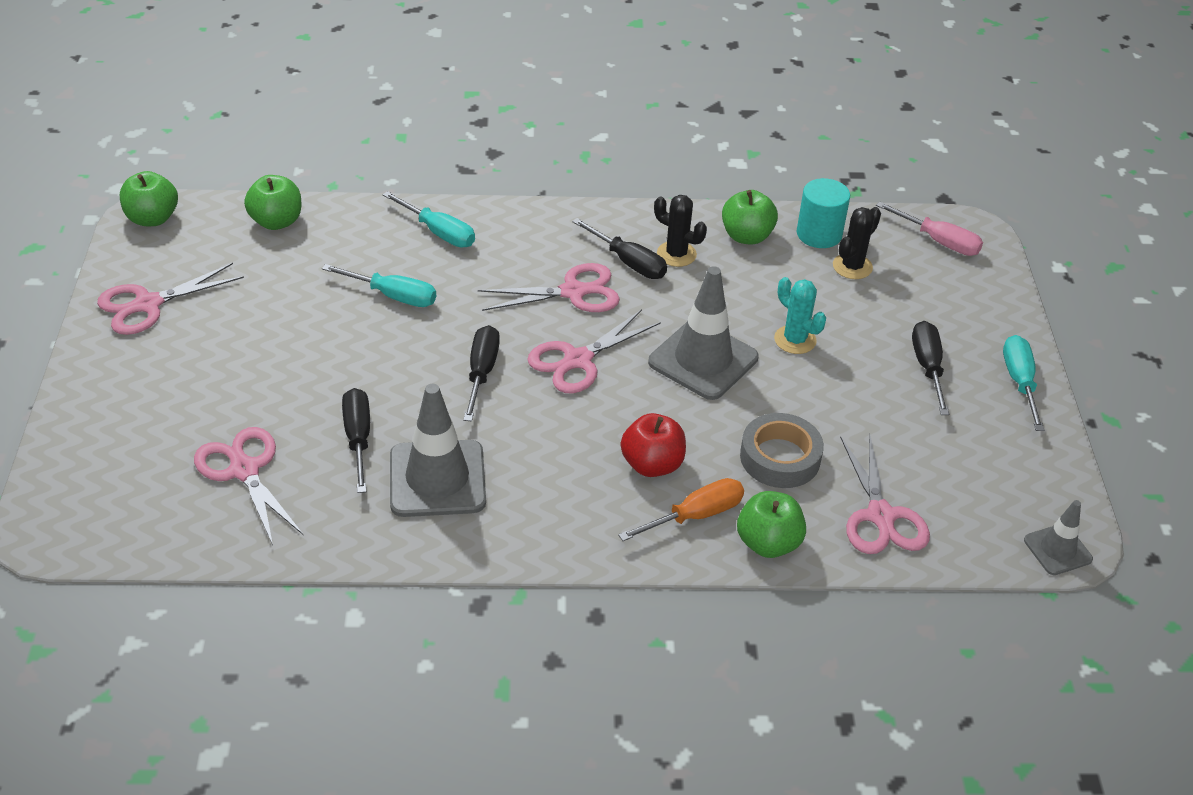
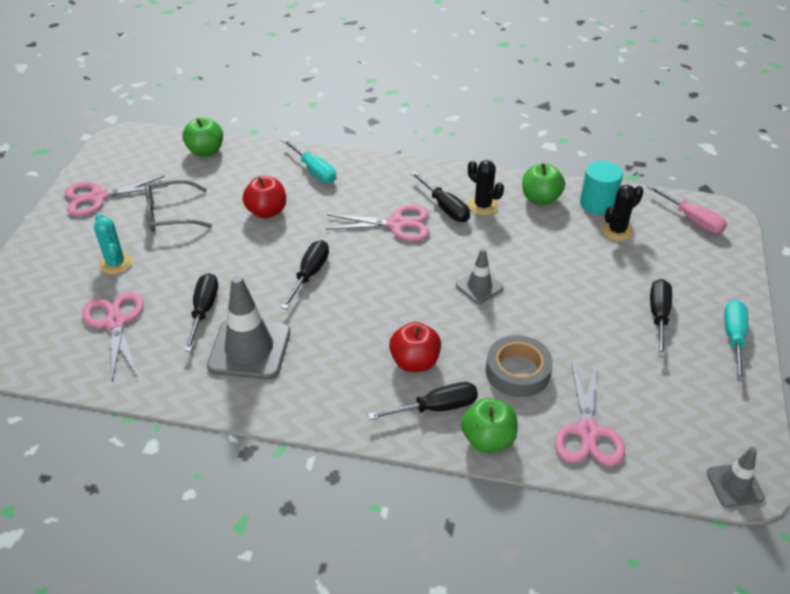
camera: 15 degrees right, 0 degrees up
green apple [120,171,178,226] -> none
turquoise screwdriver [322,264,436,307] -> red apple [243,176,286,219]
pink scissors [527,309,661,393] -> none
orange screwdriver [618,478,744,541] -> black screwdriver [368,382,478,420]
grey traffic cone [648,266,759,400] -> grey traffic cone [456,248,504,304], size x0.55
turquoise cactus [774,277,826,354] -> turquoise cactus moved to [94,214,132,275]
none -> grey glasses [145,180,212,232]

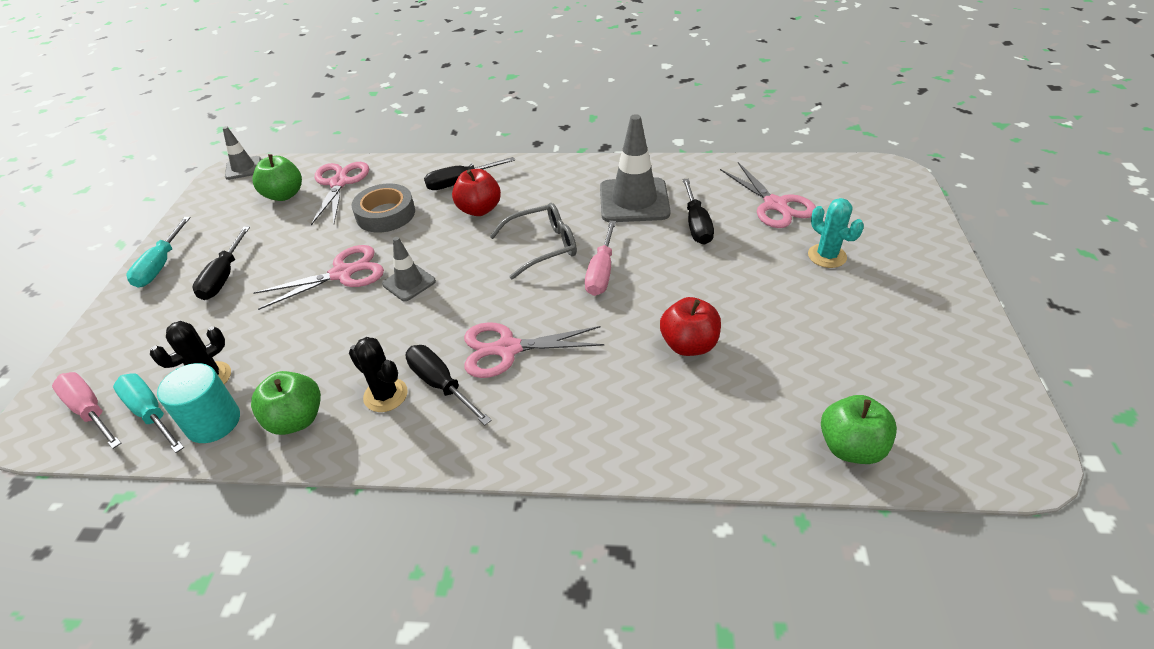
camera: 175 degrees right, 0 degrees up
pink scissors [65,176,168,216] -> pink scissors moved to [253,245,384,310]
grey glasses [145,180,212,232] -> grey glasses moved to [489,203,577,280]
black screwdriver [281,240,329,309] -> pink screwdriver [585,221,616,296]
turquoise screwdriver [282,139,336,183] -> turquoise screwdriver moved to [113,373,184,453]
green apple [461,398,518,453] -> green apple moved to [252,154,302,201]

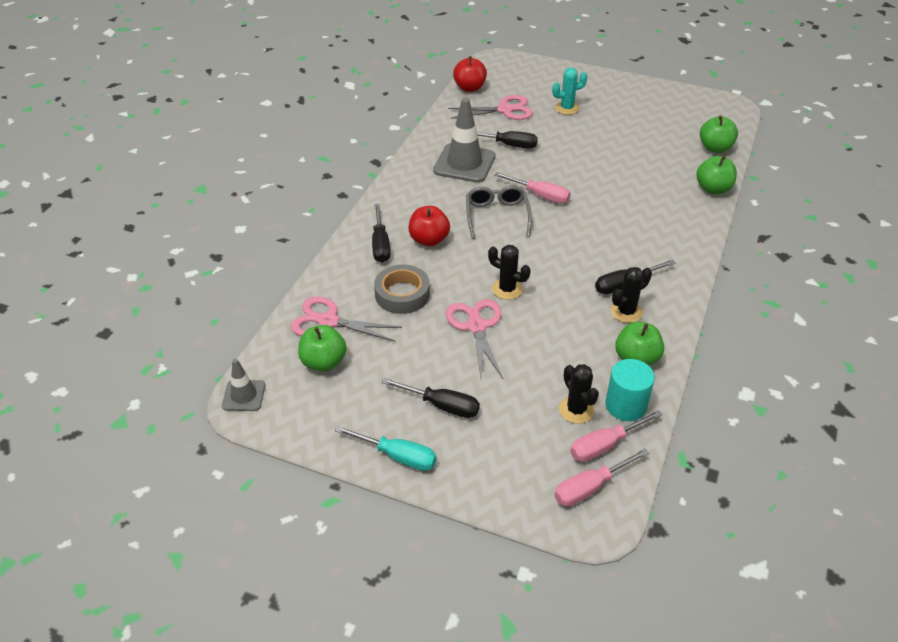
camera: 75 degrees left, 0 degrees up
turquoise screwdriver [113,373,184,453] -> pink screwdriver [570,410,663,462]
grey traffic cone [382,237,436,301] -> black cactus [488,245,531,300]
pink scissors [464,322,604,378] -> none
red apple [660,297,721,356] -> red apple moved to [453,56,487,92]
none -> green apple [696,156,737,194]

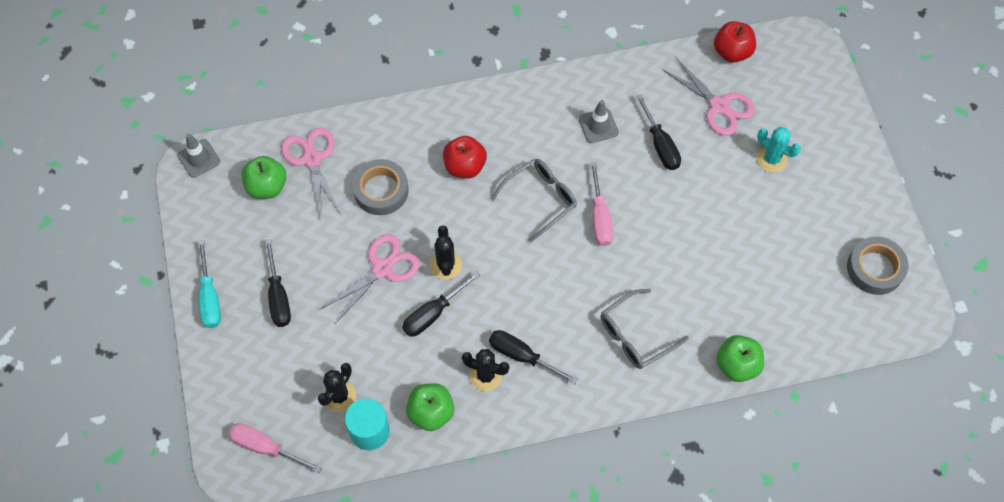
camera: 55 degrees right, 20 degrees up
black screwdriver [372,204,390,263] -> black screwdriver moved to [402,271,481,336]
grey traffic cone [433,98,495,183] -> grey traffic cone [579,100,619,143], size x0.55
pink screwdriver [570,410,663,462] -> none
green apple [700,116,738,153] -> none
none -> grey glasses [601,289,689,369]
none -> grey tape [847,237,908,295]

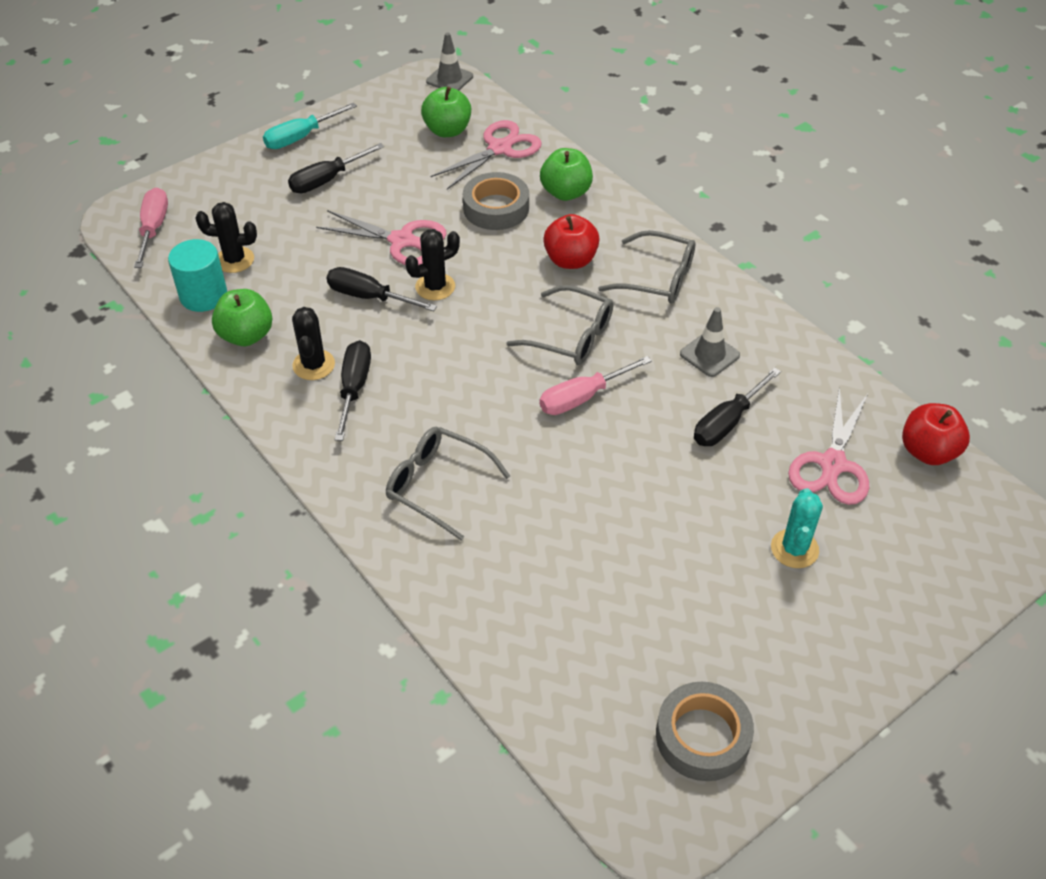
camera: 65 degrees right, 15 degrees down
green apple [716,335,764,382] -> green apple moved to [540,148,593,201]
none -> grey glasses [598,230,695,304]

